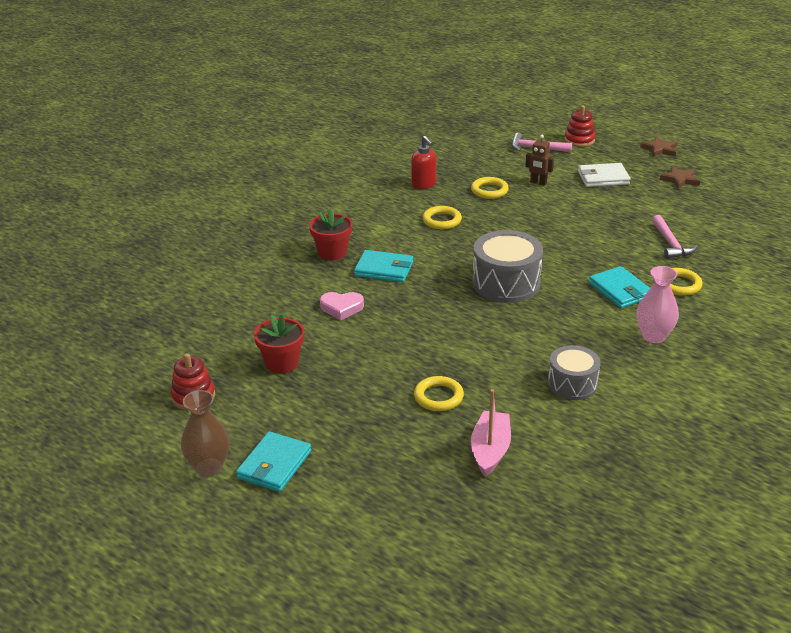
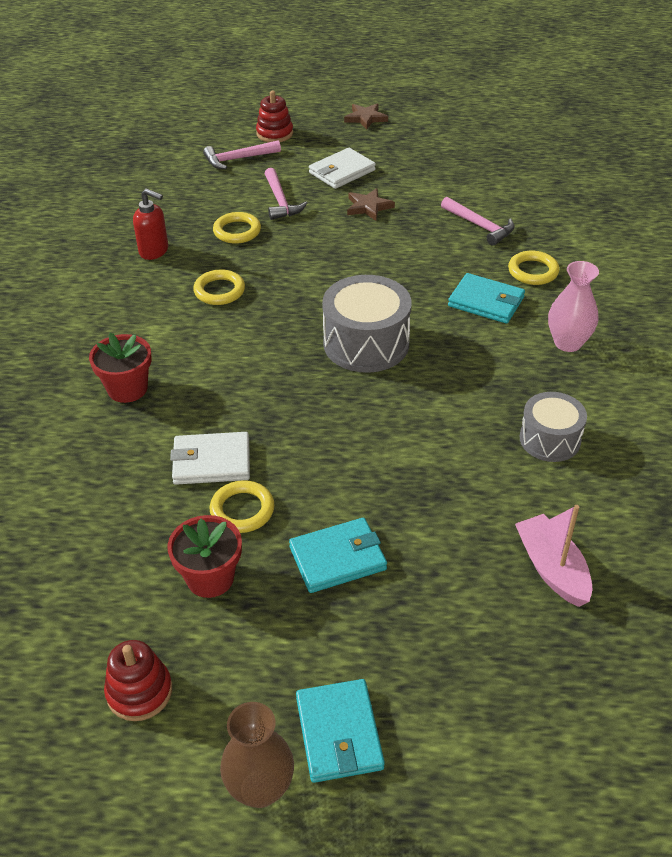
camera: 35 degrees left, 10 degrees up
pink heart [320,292,364,320] -> white wallet [170,432,250,485]
turquoise wallet [354,250,413,282] -> turquoise wallet moved to [289,518,387,593]
yellow ring [414,376,464,411] -> yellow ring moved to [210,480,275,533]
brown robot [525,135,554,185] -> pink hammer [265,168,307,220]
brown star [660,166,700,189] -> brown star moved to [347,188,395,221]

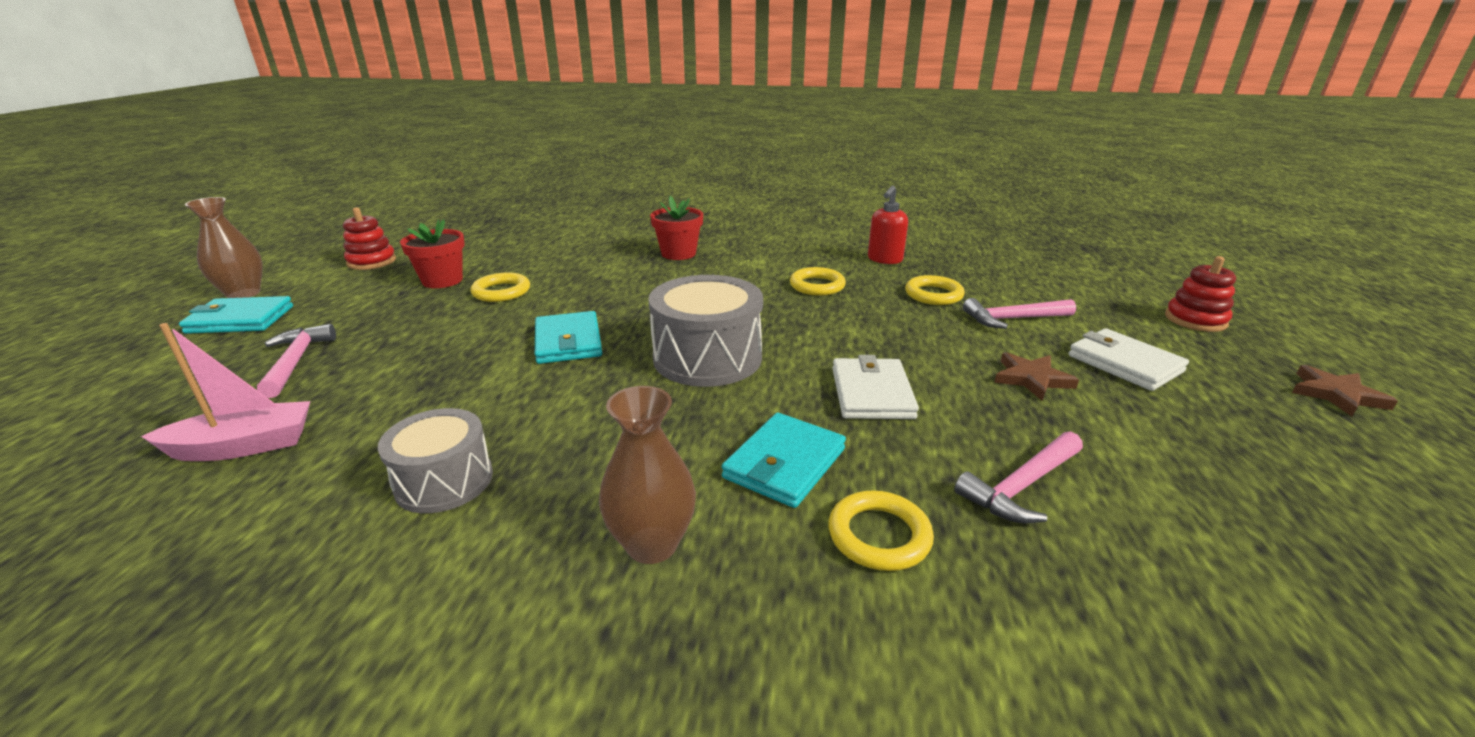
camera: 95 degrees right, 15 degrees down
white wallet [170,432,250,485] -> white wallet moved to [832,355,919,419]
pink hammer [203,140,281,169] -> pink hammer moved to [257,324,336,398]
turquoise wallet [289,518,387,593] -> turquoise wallet moved to [535,311,602,364]
pink vase [548,261,599,352] -> brown vase [599,386,696,564]

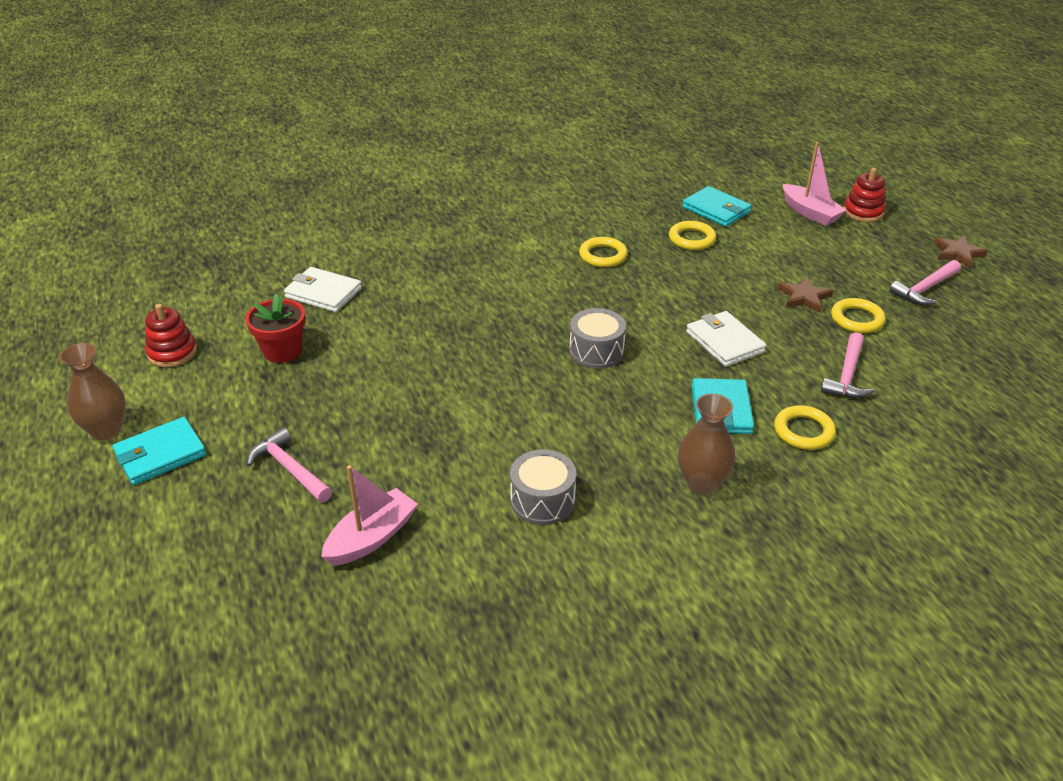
camera: 30 degrees left, 10 degrees up
yellow ring [471,273,530,302] -> yellow ring moved to [831,298,886,333]
turquoise wallet [535,311,602,364] -> turquoise wallet moved to [683,186,752,227]
grey drum [648,275,763,387] -> grey drum [569,308,626,369], size x0.64
red flower pot [650,196,703,260] -> none
red soap dispenser [868,186,908,264] -> none
pink hammer [963,298,1076,329] -> pink hammer moved to [889,260,961,305]
white wallet [1069,328,1189,391] -> white wallet moved to [284,267,362,312]
none -> pink boat [783,142,846,226]

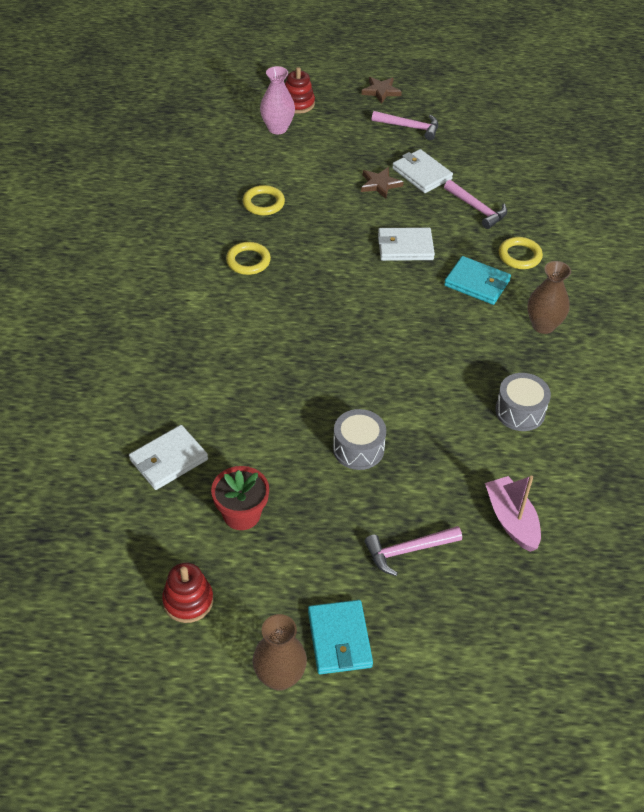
camera: 65 degrees left, 10 degrees up
grey drum [569,308,626,369] -> grey drum moved to [333,409,386,470]
turquoise wallet [683,186,752,227] -> none
pink boat [783,142,846,226] -> pink vase [260,66,295,134]
yellow ring [831,298,886,333] -> white wallet [392,149,453,193]
pink hammer [889,260,961,305] -> pink hammer turned 60 degrees counterclockwise [372,111,438,140]

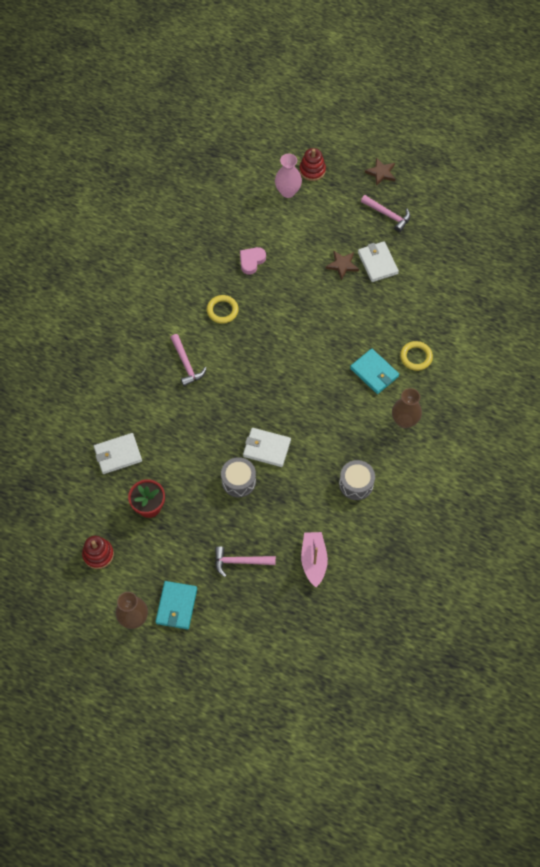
camera: 20 degrees right, 15 degrees up
yellow ring [243,185,285,216] -> pink heart [240,247,266,275]
white wallet [378,227,435,261] -> white wallet moved to [243,428,291,467]
pink hammer [444,180,507,229] -> pink hammer moved to [170,334,207,386]

